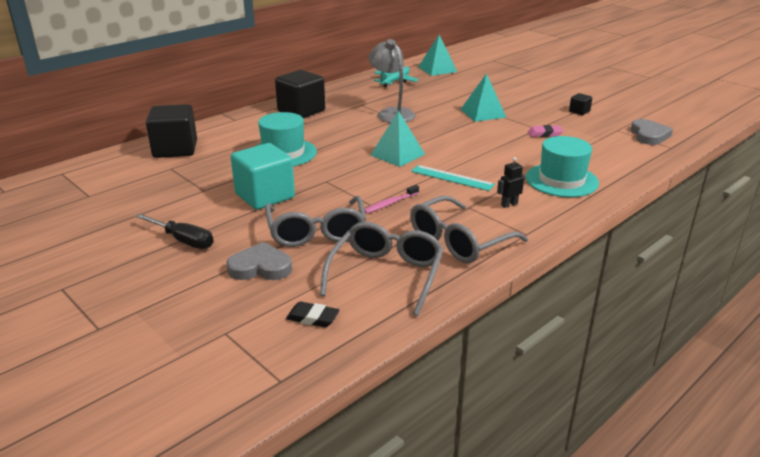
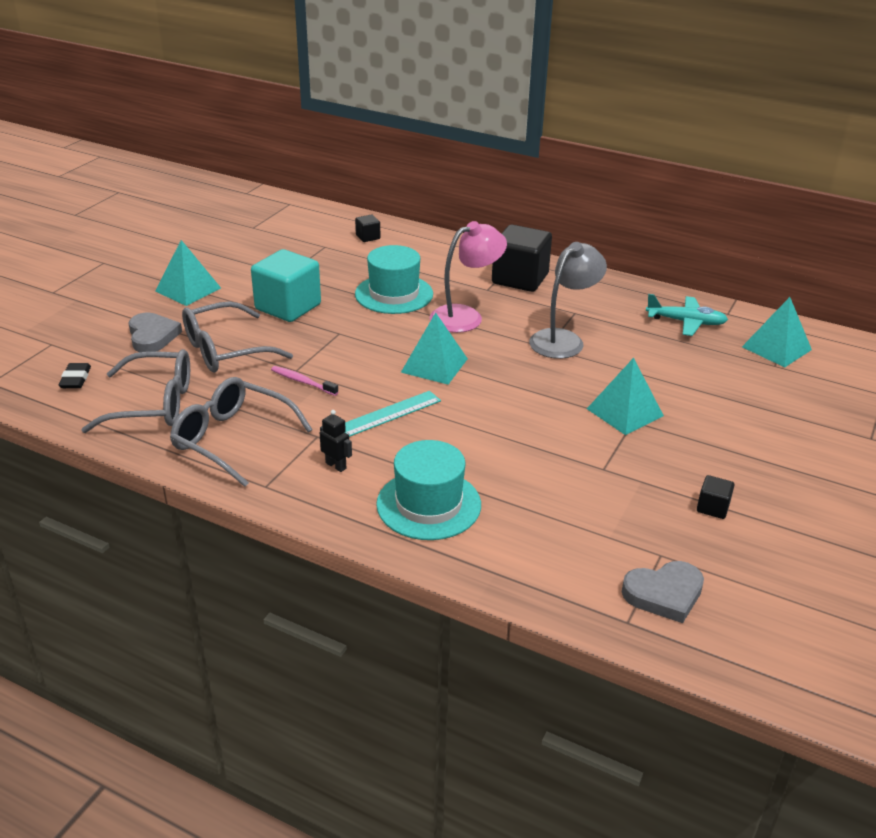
camera: 70 degrees right, 5 degrees up
black screwdriver [135,214,214,249] -> turquoise pyramid [155,240,221,306]
black cube [146,104,197,158] -> black cube [355,215,380,242], size x0.45
turquoise ruler [411,165,495,191] -> turquoise ruler turned 45 degrees clockwise [345,391,441,437]
pink eraser [528,125,563,137] -> none
none -> pink lamp [430,221,507,333]

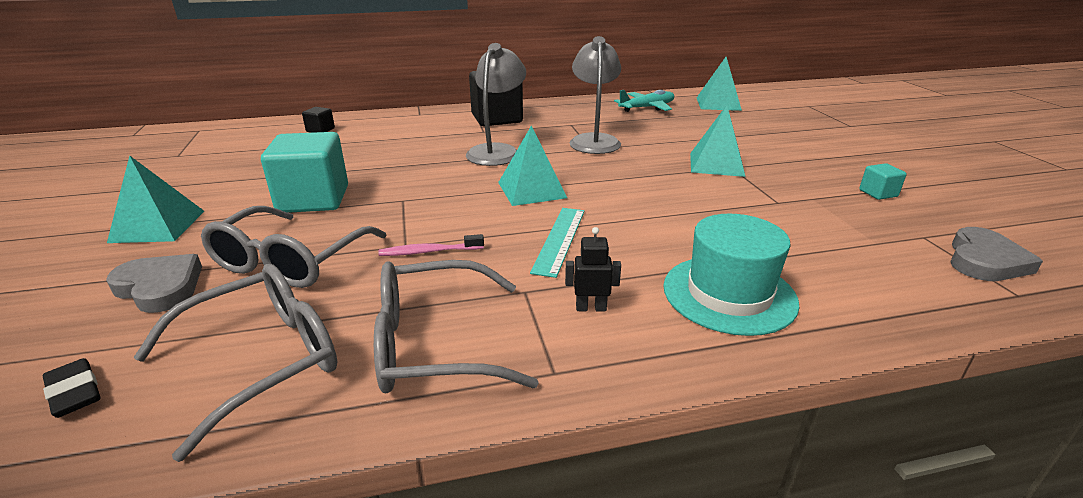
camera: 40 degrees left, 5 degrees down
turquoise hat [355,245,433,314] -> none
pink lamp [430,221,507,333] -> grey lamp [466,43,526,166]
black cube [697,475,734,519] -> turquoise cube [859,163,907,200]

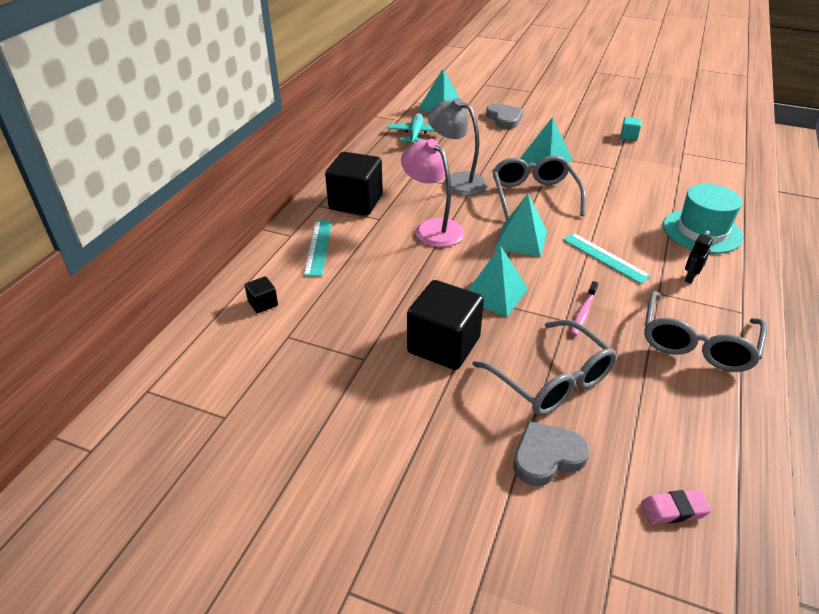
camera: 55 degrees left, 10 degrees up
black eraser [43,358,101,418] -> pink eraser [641,490,712,524]
turquoise pyramid [107,156,204,243] -> turquoise pyramid moved to [468,245,528,317]
grey glasses [134,264,337,462] -> grey glasses moved to [492,156,586,221]
turquoise cube [261,132,348,213] -> black cube [407,280,484,370]
grey lamp [466,43,526,166] -> pink lamp [401,139,464,247]
grey heart [950,227,1043,281] -> grey heart moved to [486,104,523,129]
none -> turquoise ruler [304,220,332,276]

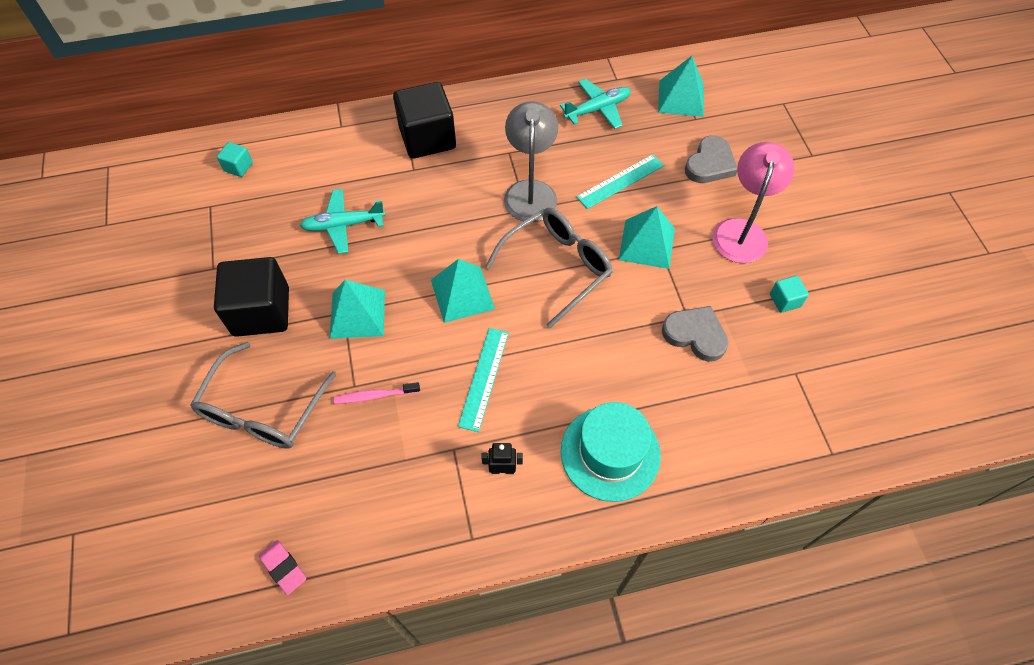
camera: 55 degrees right, 20 degrees up
black cube [245,276,278,313] -> turquoise cube [217,142,253,177]
turquoise ruler [304,220,332,276] -> turquoise ruler moved to [576,154,664,209]
pink lamp [401,139,464,247] -> pink lamp moved to [712,142,795,263]
grey heart [513,421,590,486] -> grey heart moved to [662,306,729,362]
pink eraser [641,490,712,524] -> pink eraser moved to [259,540,306,595]
grey glasses [644,291,767,372] -> none
none -> turquoise plane [300,189,385,254]

